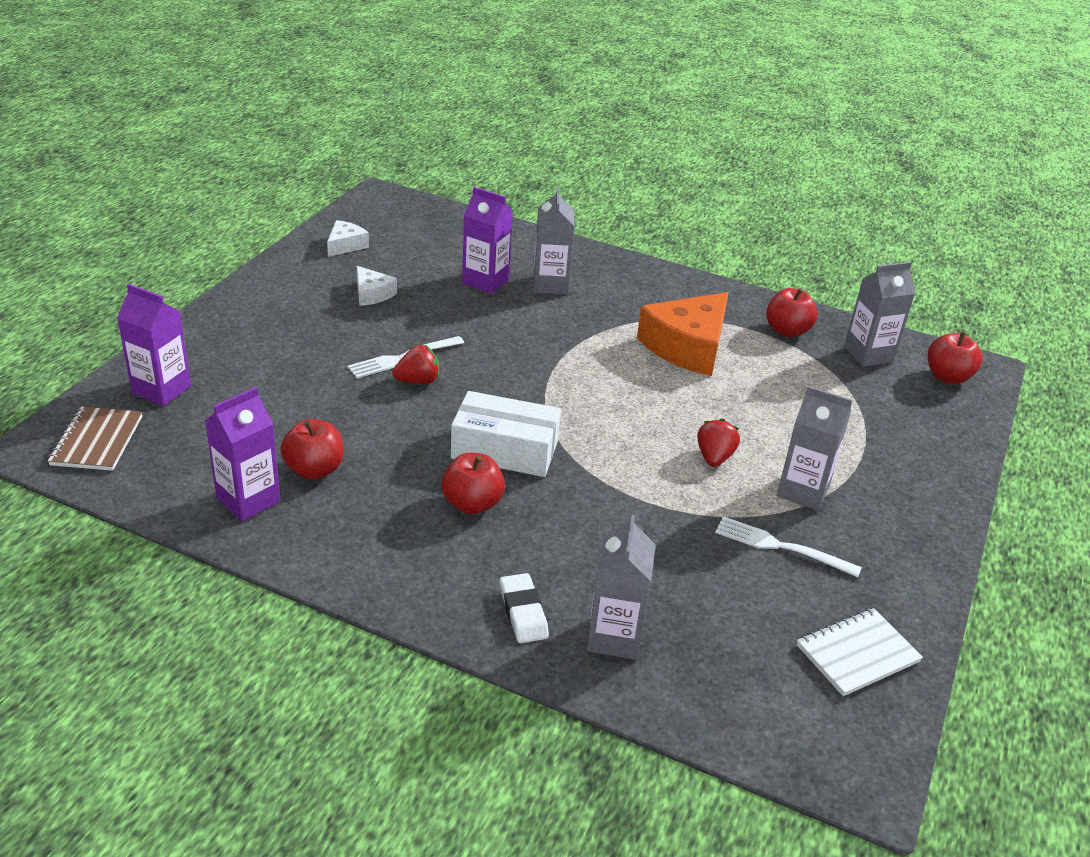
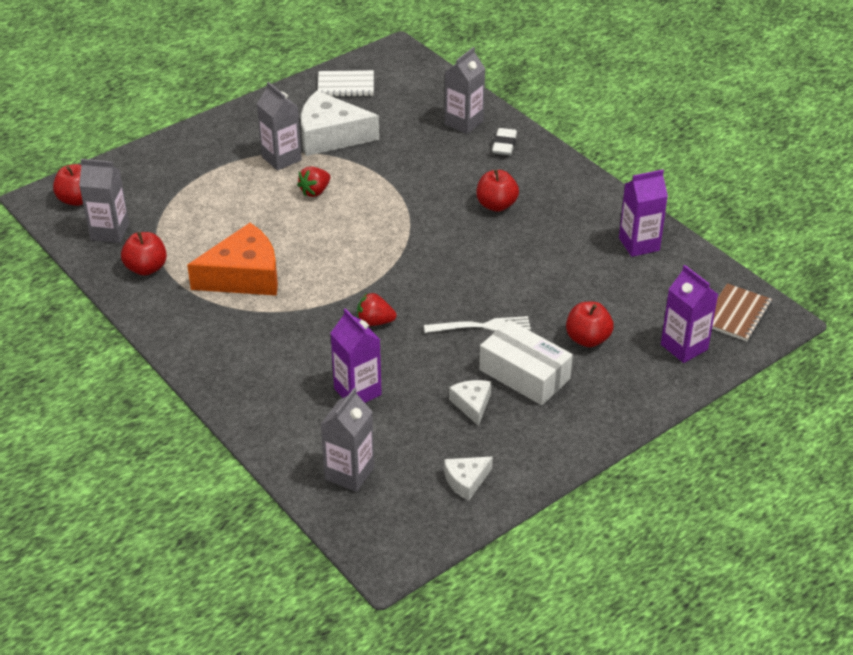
camera: 150 degrees left, 5 degrees up
red apple [280,419,343,479] -> red apple moved to [566,302,614,347]
red strawberry [392,345,439,384] -> red strawberry moved to [357,293,396,326]
white box [451,391,561,477] -> white box moved to [479,320,573,405]
grey carton [534,187,575,294] -> grey carton moved to [321,388,374,492]
white fork [715,516,862,577] -> white cheese [301,91,379,156]

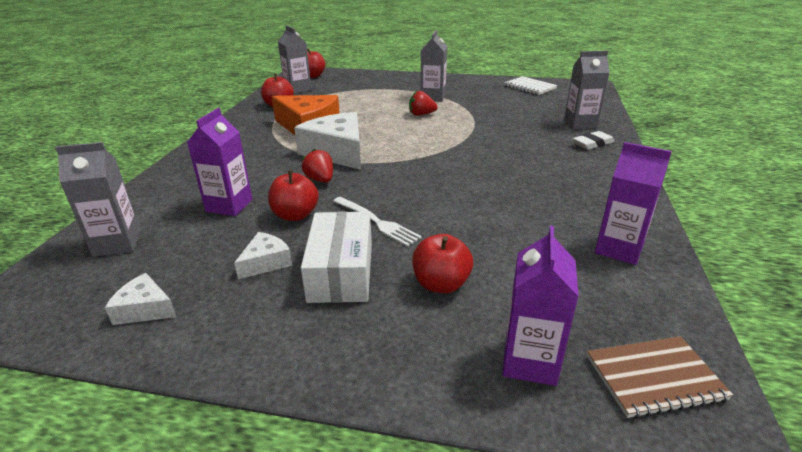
camera: 50 degrees right, 10 degrees down
white cheese [301,91,379,156] -> white cheese moved to [294,112,361,170]
red apple [476,170,519,212] -> red apple moved to [268,171,319,221]

